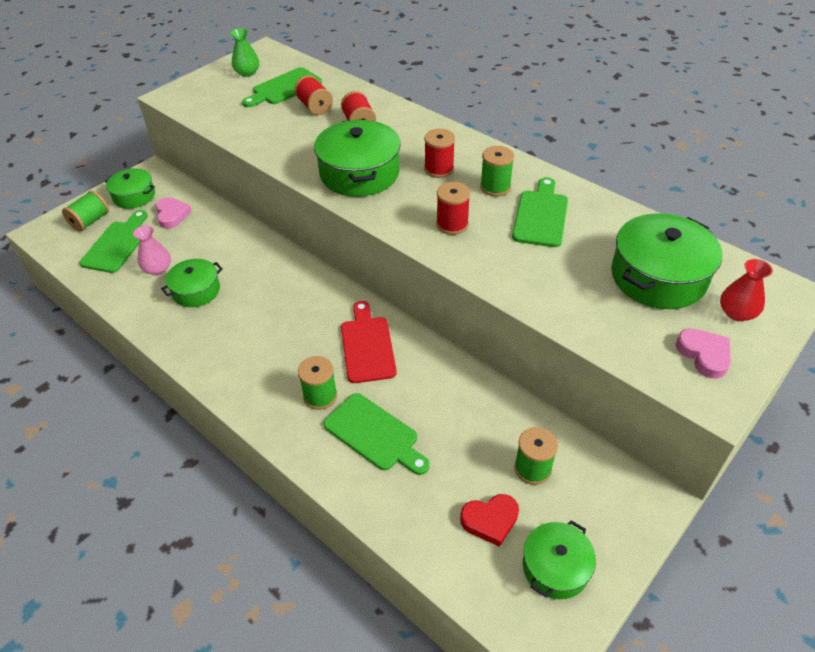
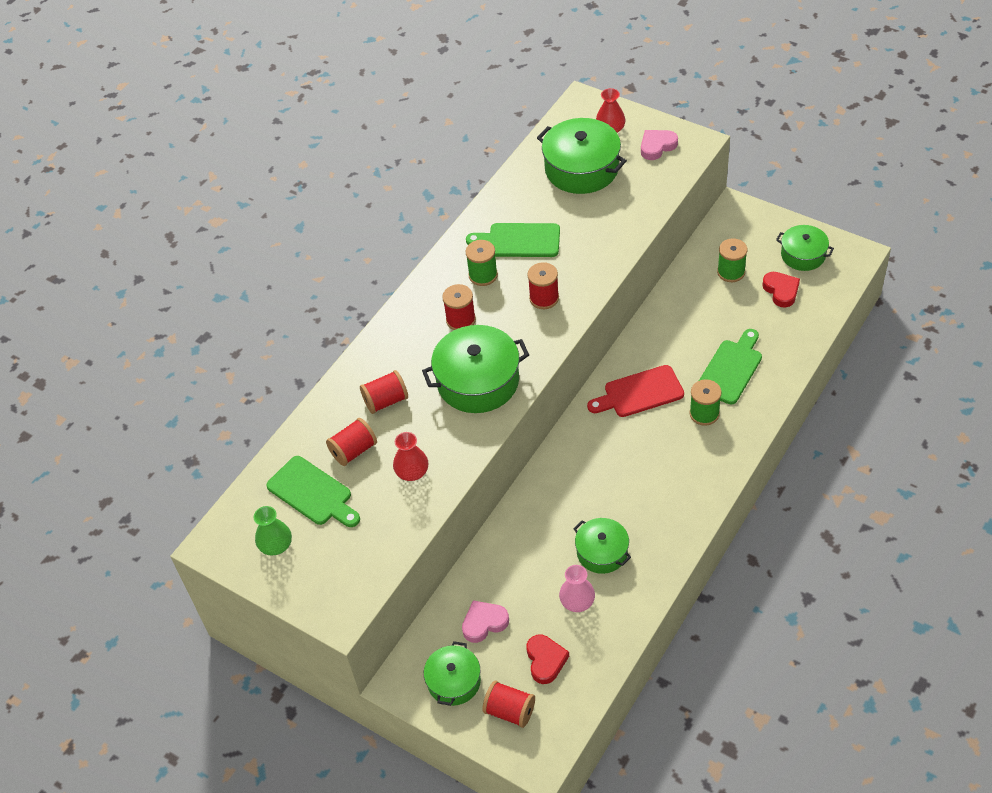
camera: 95 degrees left, 5 degrees up
green spool [62,191,109,232] -> red spool [482,681,535,728]
green cutting board [79,210,148,273] -> red heart [526,635,569,684]
none -> red vase [393,432,428,481]

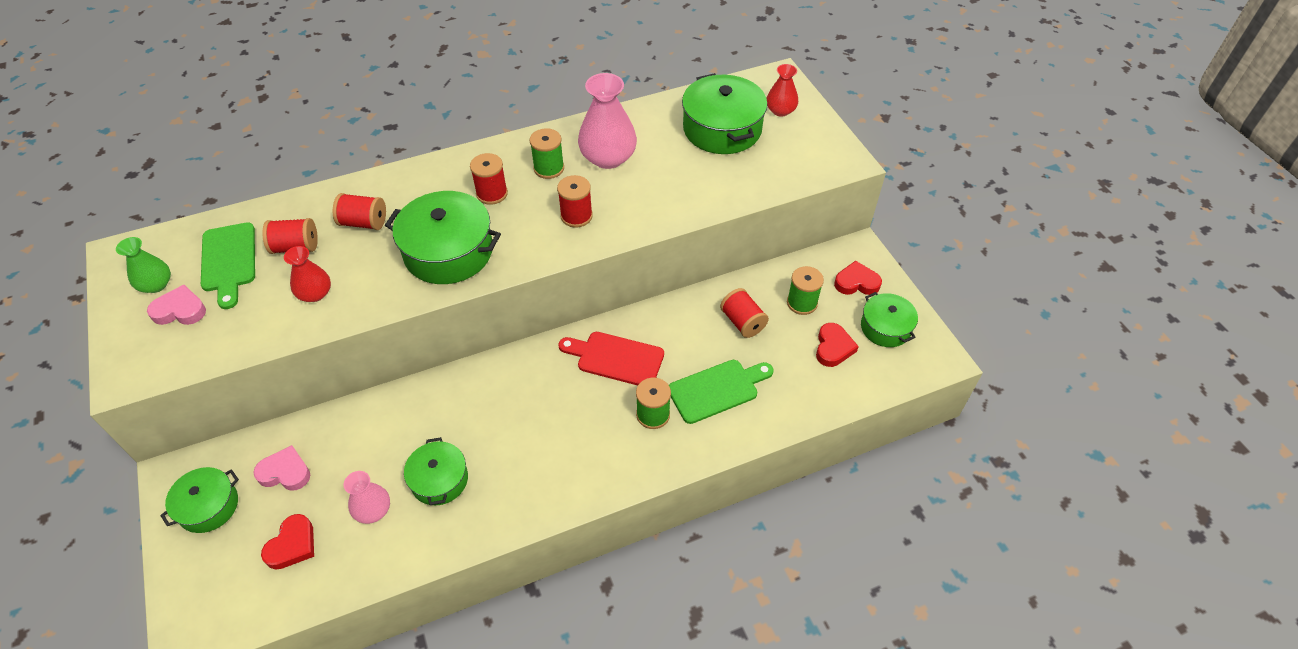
camera: 30 degrees right, 0 degrees up
green cutting board [466,223,560,257] -> pink vase [578,73,637,169]
red spool [482,681,535,728] -> red spool moved to [720,288,769,338]
pink heart [641,130,678,160] -> pink heart moved to [147,285,206,325]
none -> red heart [834,261,882,295]

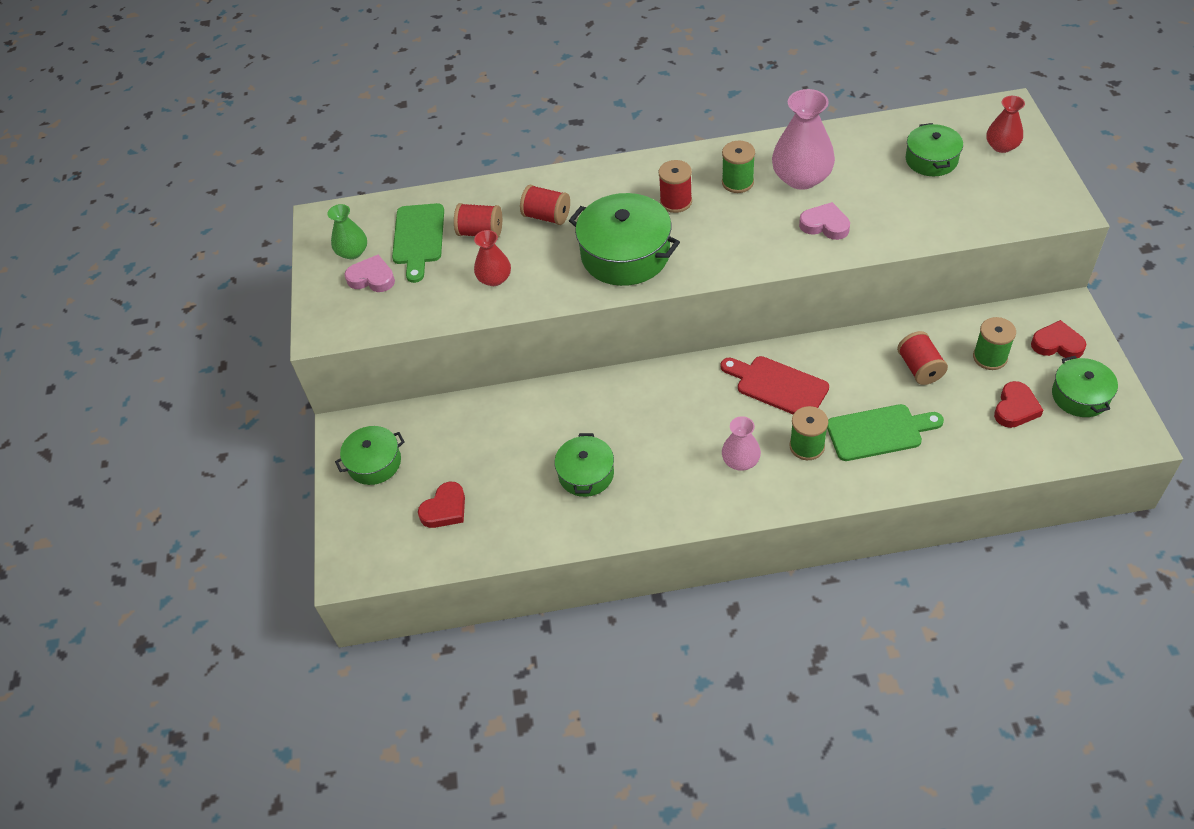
camera: 20 degrees right, 0 degrees up
pink heart [253,445,310,491] -> pink heart moved to [799,202,850,240]
pink vase [344,471,390,524] -> pink vase moved to [722,416,761,471]
red spool [557,175,593,228] -> none
green pot [682,73,767,154] -> green pot [906,123,963,176], size x0.60

